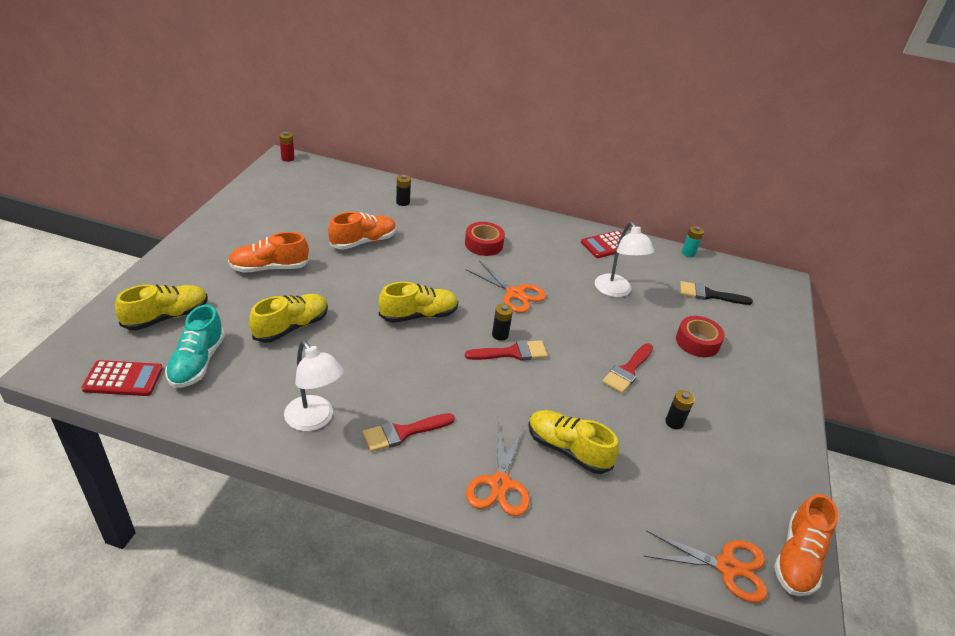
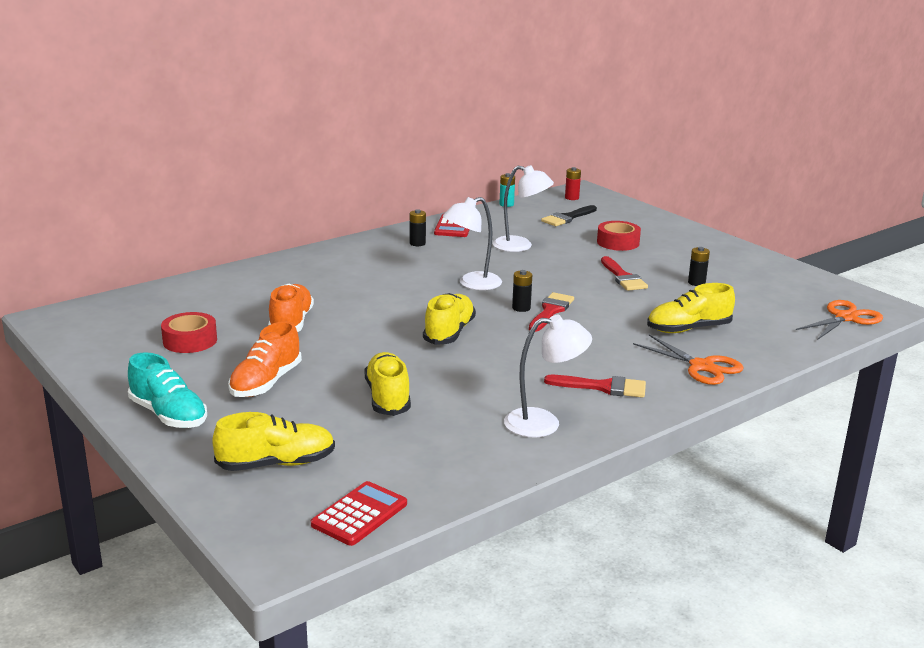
camera: 50 degrees left, 15 degrees down
yellow shoe [115,285,208,330] -> yellow shoe turned 75 degrees clockwise [212,412,335,471]
turquoise shoe [165,305,225,388] -> turquoise shoe moved to [128,352,207,428]
red battery [279,132,295,162] -> red battery moved to [565,167,581,200]
red brush [362,413,455,452] -> red brush turned 90 degrees counterclockwise [544,375,646,398]
black battery [396,175,411,206] -> black battery moved to [410,209,426,246]
red tape [465,222,505,256] -> red tape moved to [161,312,217,353]
orange scissors [466,261,546,313] -> white lamp [443,197,502,290]
orange shoe [774,494,838,596] -> none

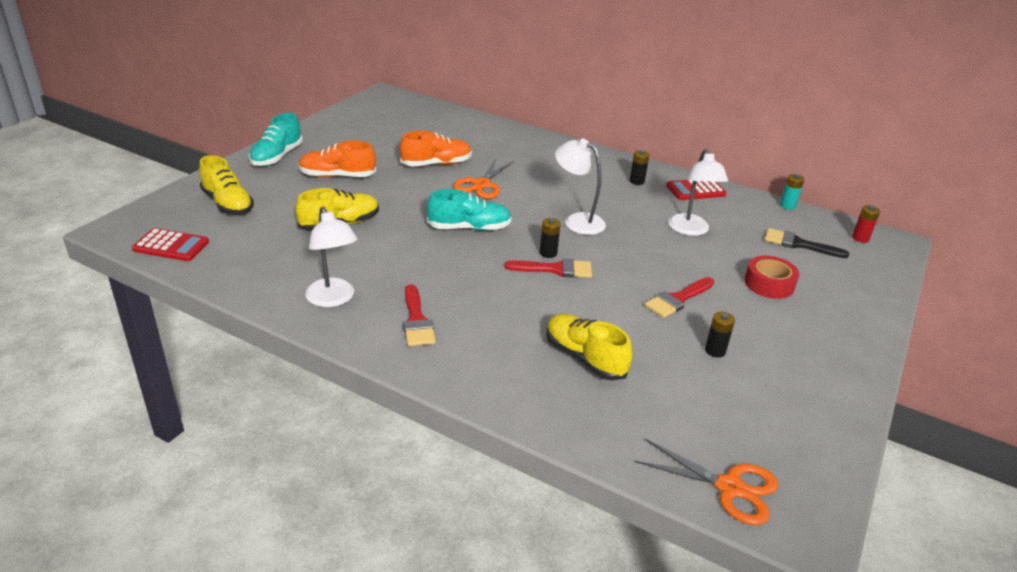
camera: 65 degrees right, 10 degrees up
red tape [161,312,217,353] -> none
yellow shoe [423,293,476,345] -> turquoise shoe [427,189,512,231]
orange scissors [633,334,744,385] -> orange scissors moved to [453,158,514,199]

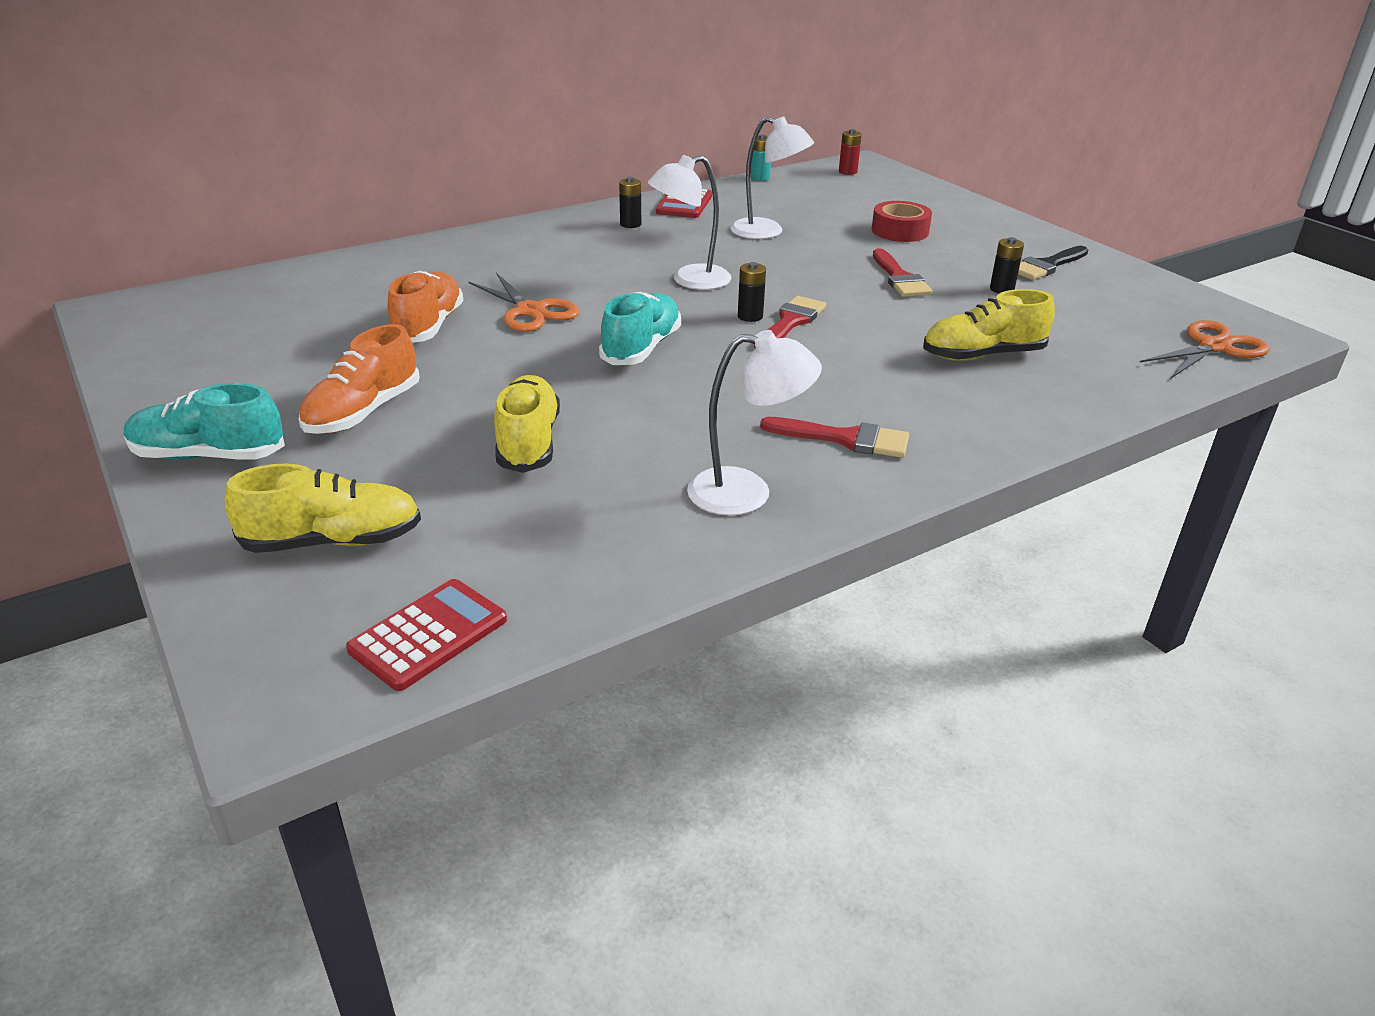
camera: 60 degrees left, 0 degrees up
turquoise shoe [249,113,303,166] -> turquoise shoe turned 135 degrees clockwise [124,383,285,460]
black brush [765,228,849,258] -> black brush moved to [1018,246,1088,280]

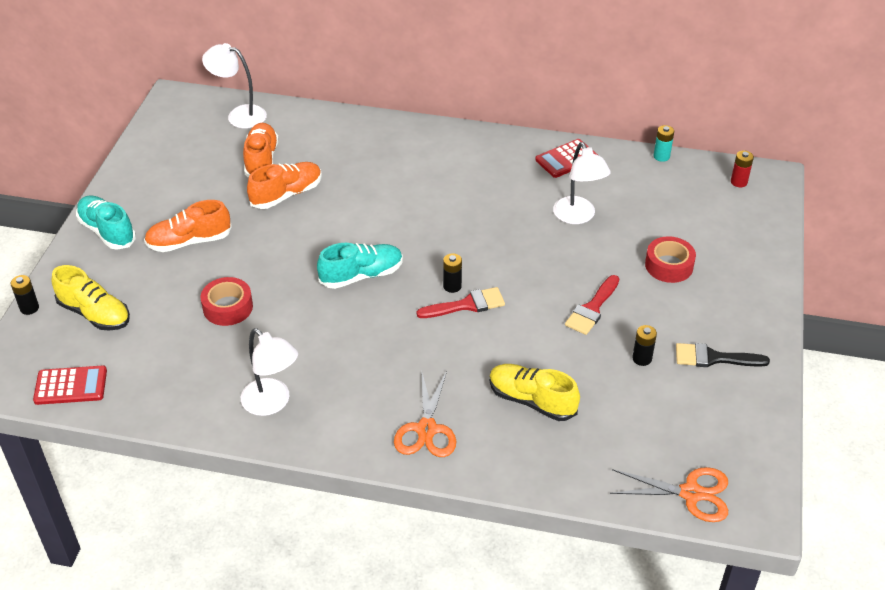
camera: 45 degrees right, 10 degrees up
orange scissors [468,273,580,332] -> orange scissors moved to [394,369,456,457]
yellow shoe [494,375,560,473] -> red tape [201,277,253,326]
black battery [619,177,641,228] -> black battery moved to [11,275,39,315]
white lamp [648,155,732,290] -> white lamp moved to [202,43,267,129]
red brush [760,417,909,458] -> none
none -> orange shoe [243,123,279,178]

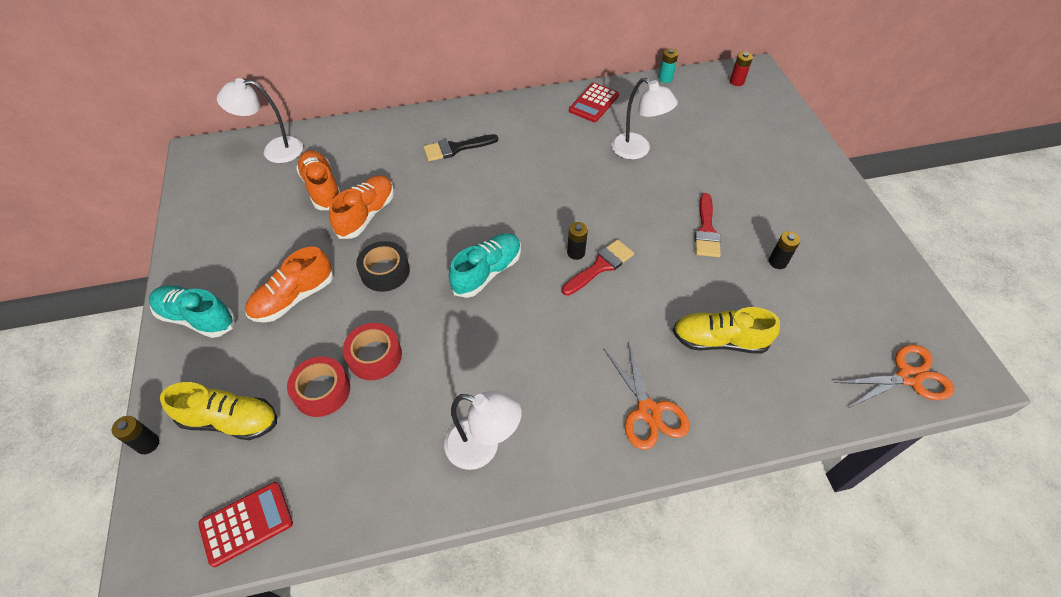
camera: 25 degrees left, 10 degrees up
red tape [645,236,696,283] -> red tape moved to [287,357,350,417]
black brush [676,343,770,367] -> black brush moved to [423,134,498,161]
none -> black tape [356,241,410,292]

